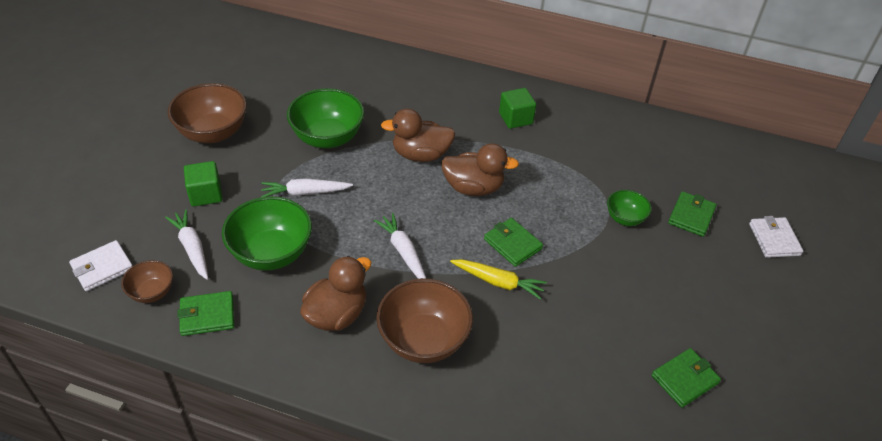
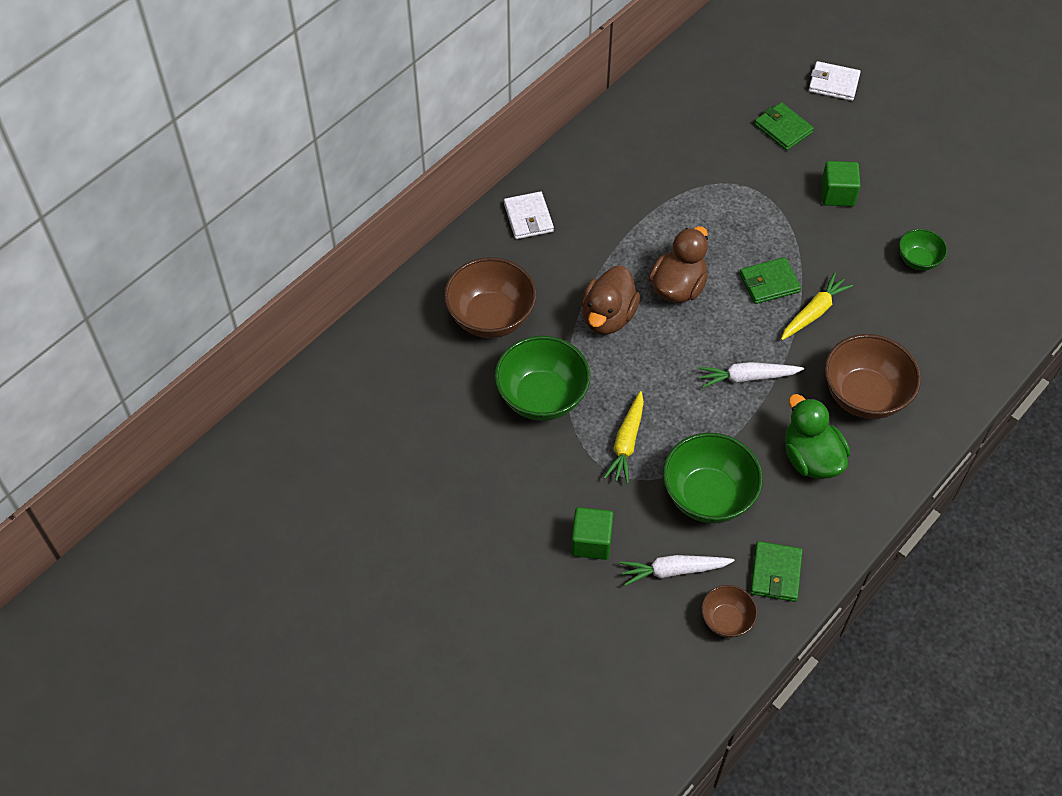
camera: 65 degrees left, 10 degrees up
white wallet [69,240,132,291] -> white wallet moved to [504,191,554,239]
brown bowl [167,83,247,143] -> brown bowl moved to [444,257,536,338]
white carrot [261,178,353,197] -> yellow carrot [604,391,644,484]
brown duck [300,256,371,331] -> green duck [785,394,850,479]
green cube [499,88,536,129] -> green cube moved to [821,161,861,206]
green bowl [607,190,652,226] -> green bowl moved to [899,229,948,271]
green wallet [652,348,721,408] -> none

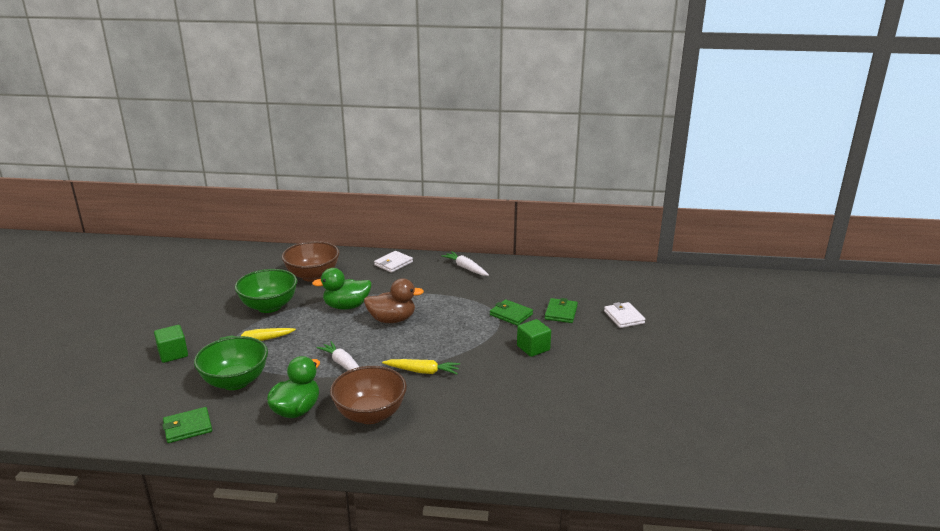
camera: 55 degrees right, 30 degrees down
brown duck [581,266,640,335] -> green duck [312,268,372,310]
white carrot [620,555,735,586] -> white carrot moved to [441,251,489,276]
brown bowl [701,585,758,638] -> none
green wallet [740,257,801,304] -> green wallet moved to [490,299,533,326]
green bowl [899,229,948,271] -> none

